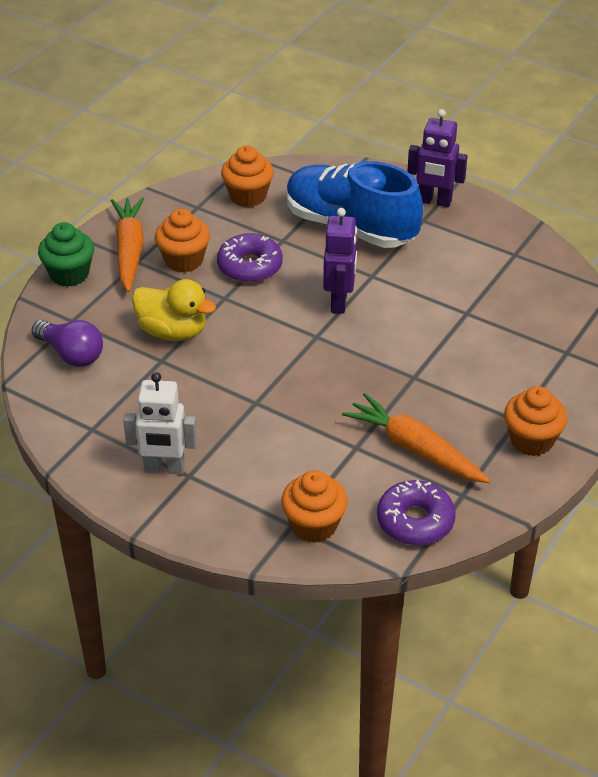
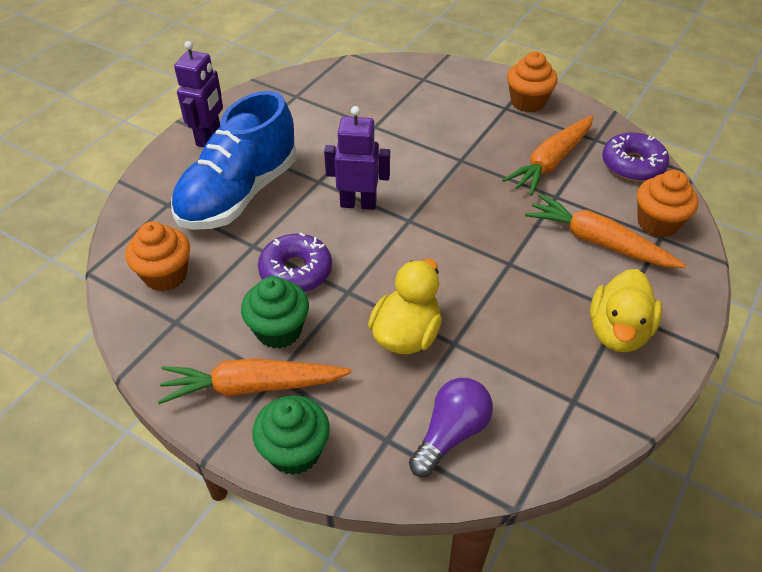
camera: 90 degrees left, 5 degrees up
white robot [123,372,197,475] -> yellow duck [590,269,662,352]
orange cupcake [155,209,210,273] -> green cupcake [241,276,309,349]
none -> orange carrot [525,194,686,268]

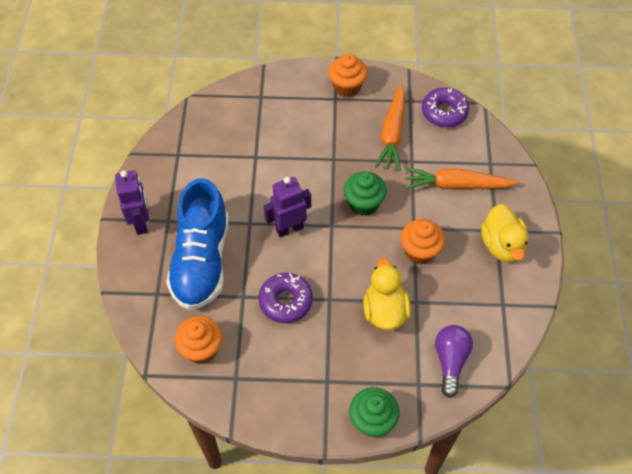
camera: 30 degrees left, 10 degrees up
orange carrot [158,358,352,404] -> none
green cupcake [241,276,309,349] -> green cupcake moved to [344,172,387,216]
orange cupcake [637,170,698,237] -> orange cupcake moved to [401,219,445,264]

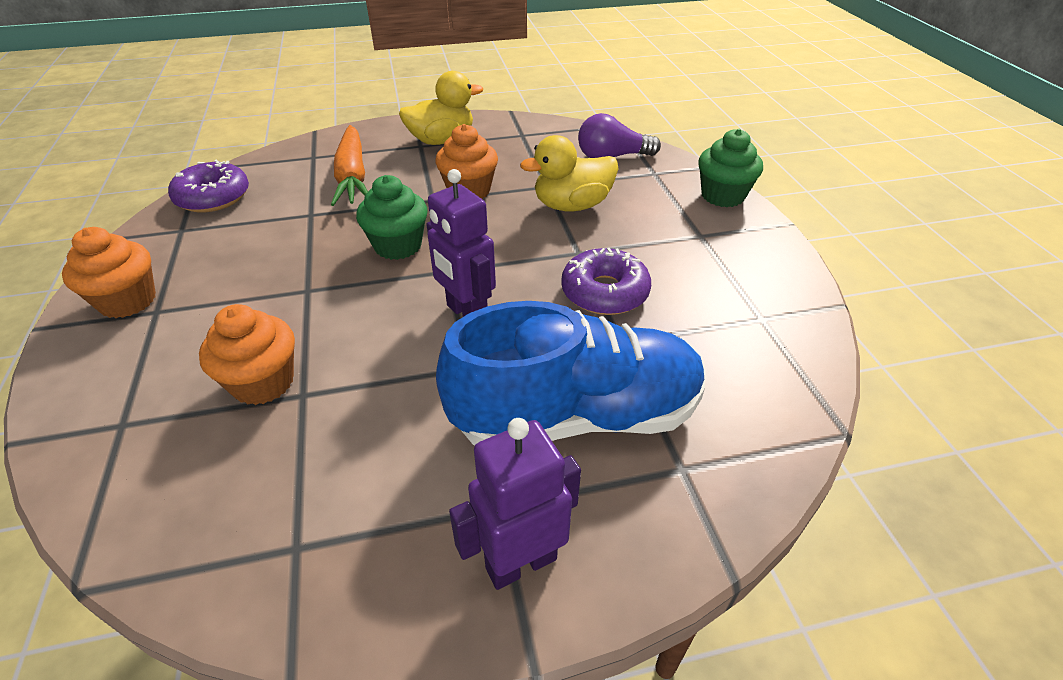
camera: 105 degrees left, 15 degrees down
orange cupcake [175,316,222,364] -> orange cupcake moved to [199,304,295,405]
orange carrot [375,84,405,171] -> none

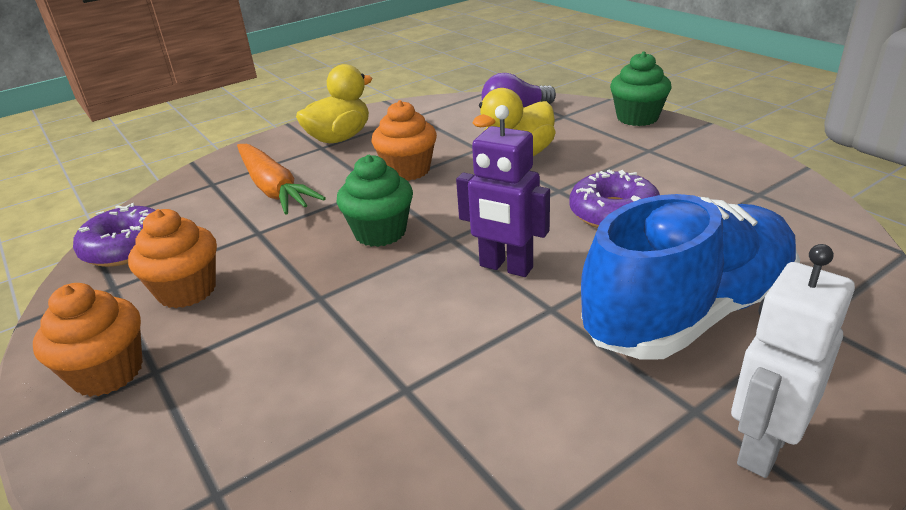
camera: 20 degrees left, 10 degrees down
orange cupcake [199,304,295,405] -> orange cupcake moved to [128,209,217,308]
purple robot [449,418,581,590] -> white robot [731,244,855,478]

